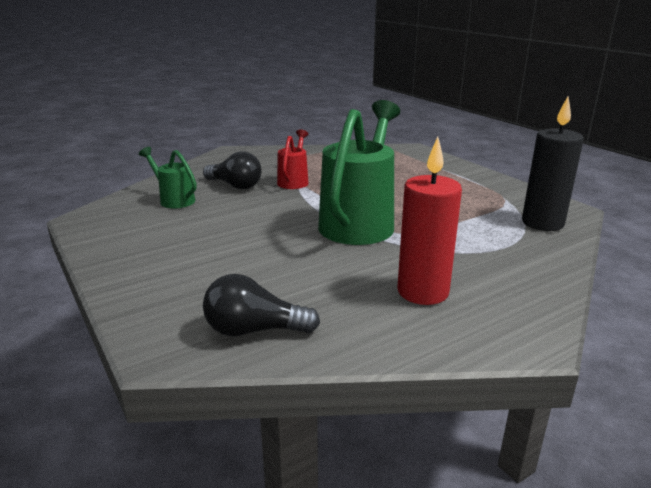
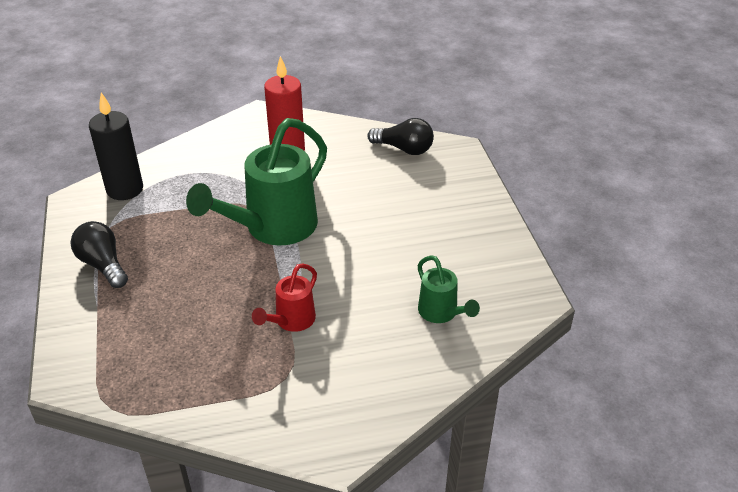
camera: 160 degrees left, 15 degrees up
black light bulb [203,151,261,189] -> black light bulb moved to [71,221,128,288]

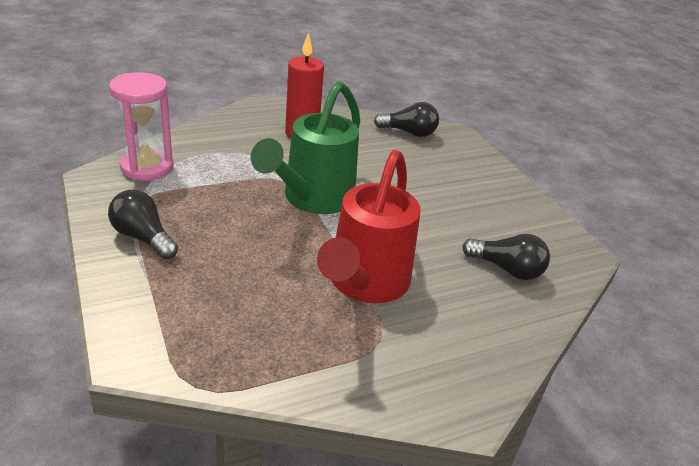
camera: 15 degrees left, 5 degrees down
black candle [89,92,143,200] -> pink hourglass [109,72,173,181]
red watering can [252,263,317,332] -> red watering can [317,150,421,303], size x2.01
green watering can [418,255,480,323] -> black light bulb [462,234,550,280]

